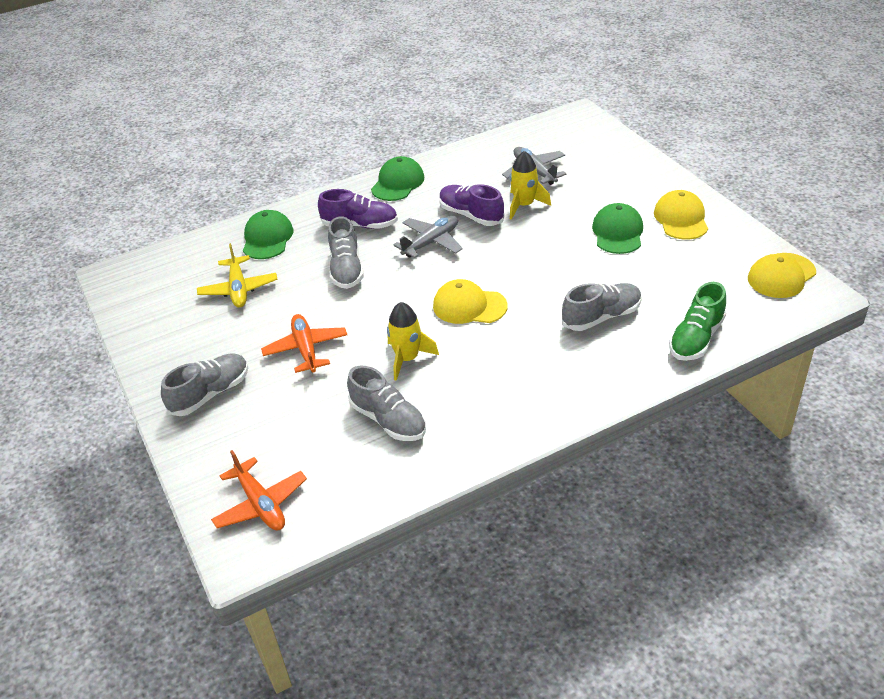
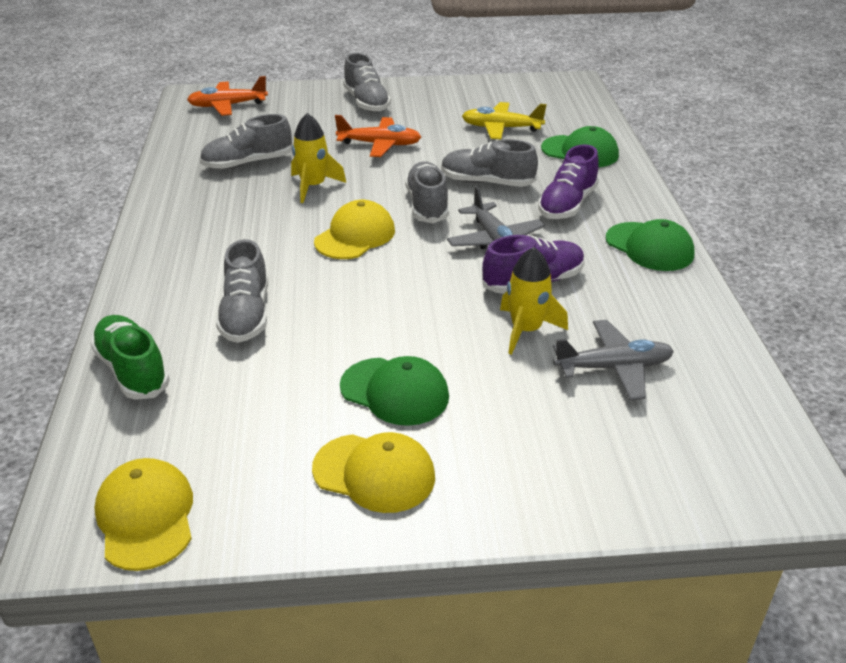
camera: 110 degrees right, 5 degrees down
none -> grey shoe [405,161,449,223]

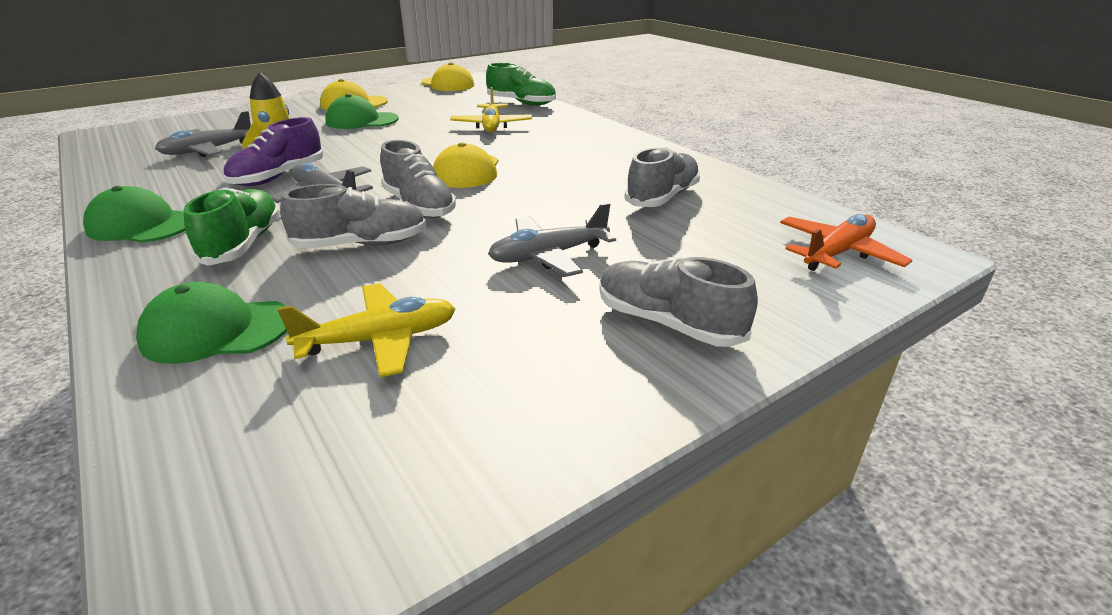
camera: 150 degrees right, 5 degrees down
grey shoe [216,239,268,343] -> yellow plane [450,87,532,132]
yellow rocket [291,113,346,203] -> none
orange plane [335,115,421,157] -> grey plane [488,203,616,276]
purple shoe [538,144,599,219] -> green shoe [184,187,281,266]

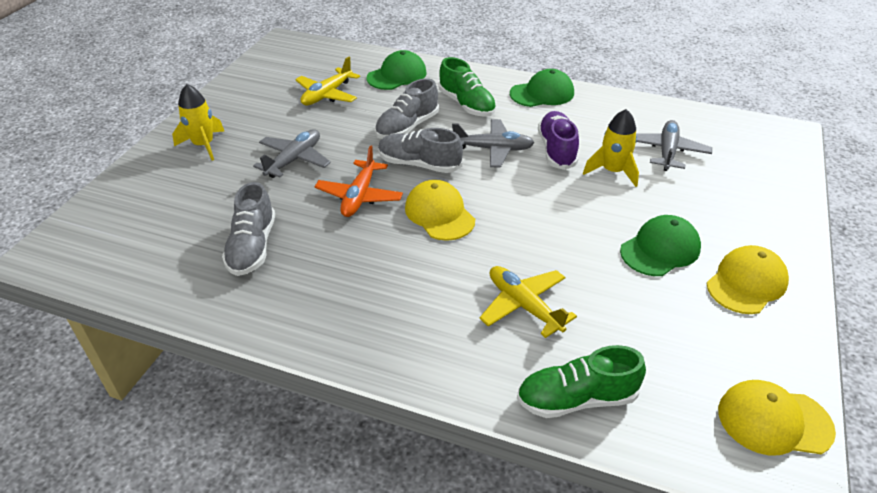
camera: 145 degrees right, 10 degrees up
grey shoe [599,257,758,347] -> yellow rocket [172,84,225,160]
orange plane [780,214,912,271] -> orange plane moved to [315,145,403,217]

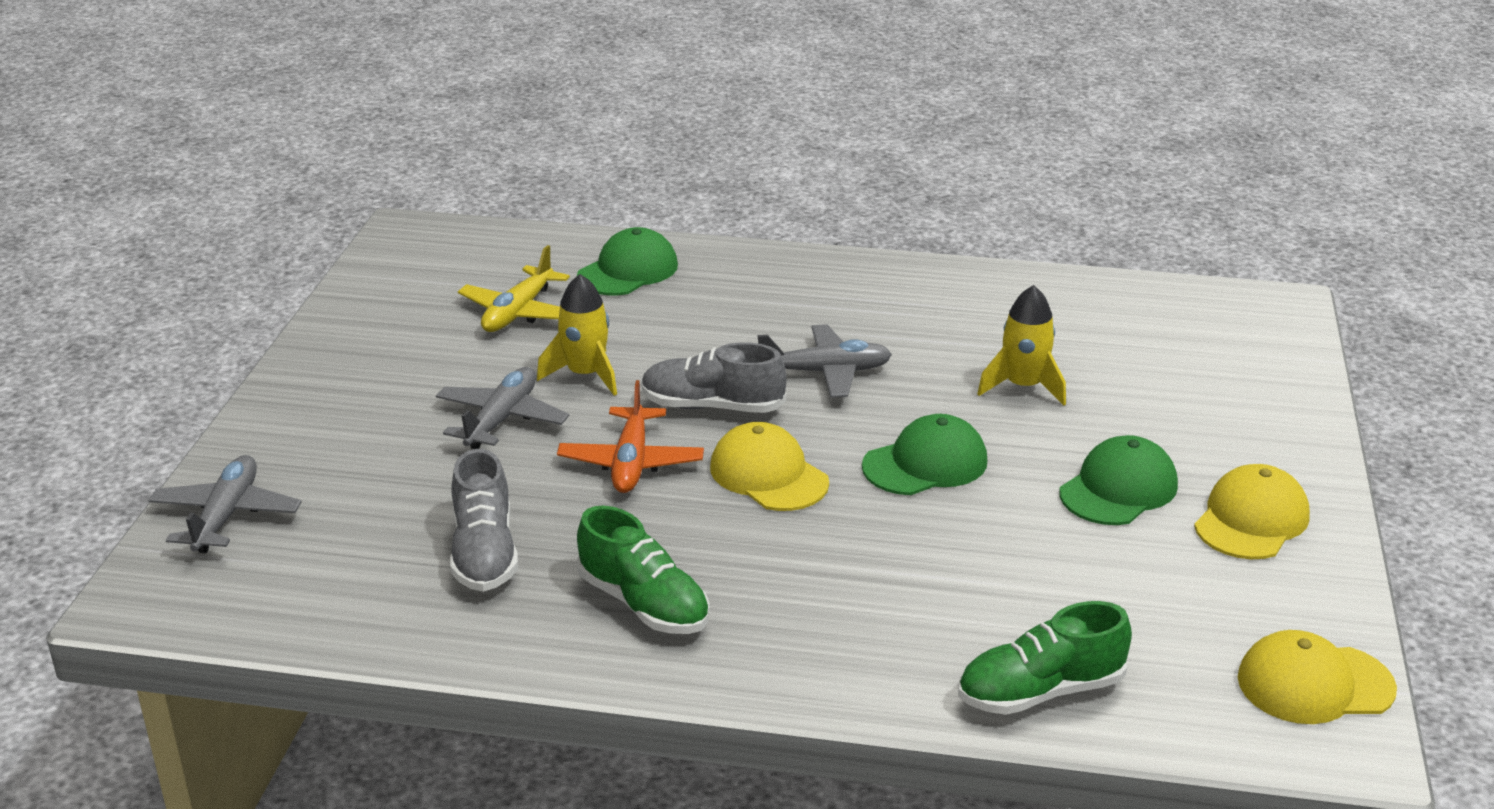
camera: 10 degrees left, 10 degrees down
yellow rocket [172,84,225,160] -> yellow rocket moved to [537,274,617,396]
grey shoe [375,78,439,139] -> none
green shoe [439,57,496,117] -> green shoe moved to [577,506,710,634]
yellow plane [479,266,577,338] -> none
green cap [510,69,574,107] -> green cap moved to [862,414,987,495]
purple shoe [538,111,579,170] -> none
grey plane [636,120,712,171] -> grey plane moved to [148,455,302,553]

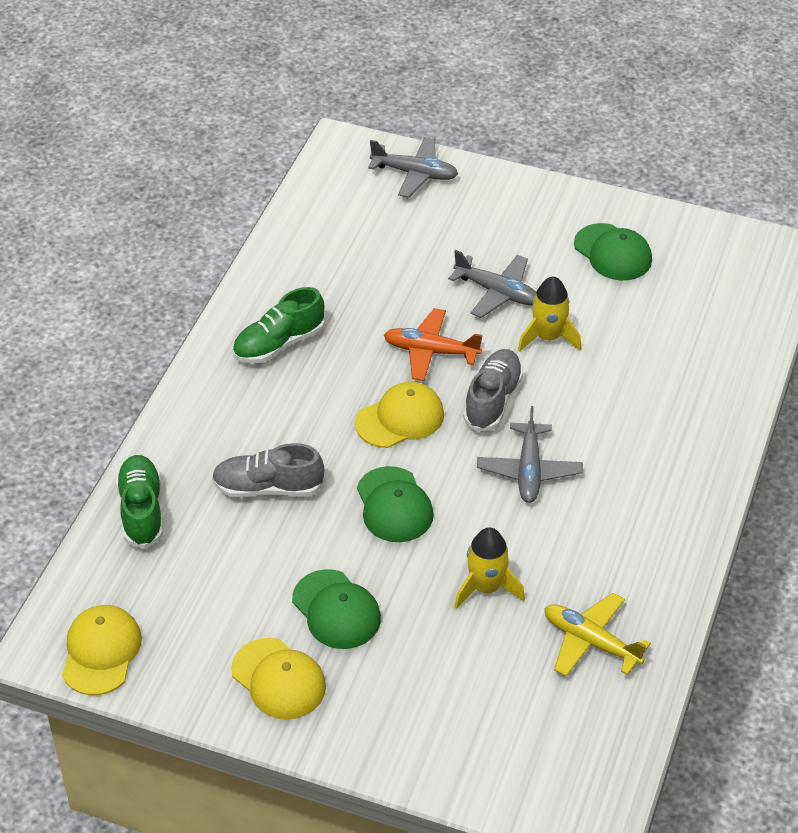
camera: 100 degrees right, 15 degrees up
grey shoe [450,449,518,592] -> grey shoe moved to [212,443,325,498]
yellow plane [458,245,570,332] -> yellow plane moved to [545,593,651,677]
green cap [577,227,678,295] -> green cap moved to [574,223,652,280]

